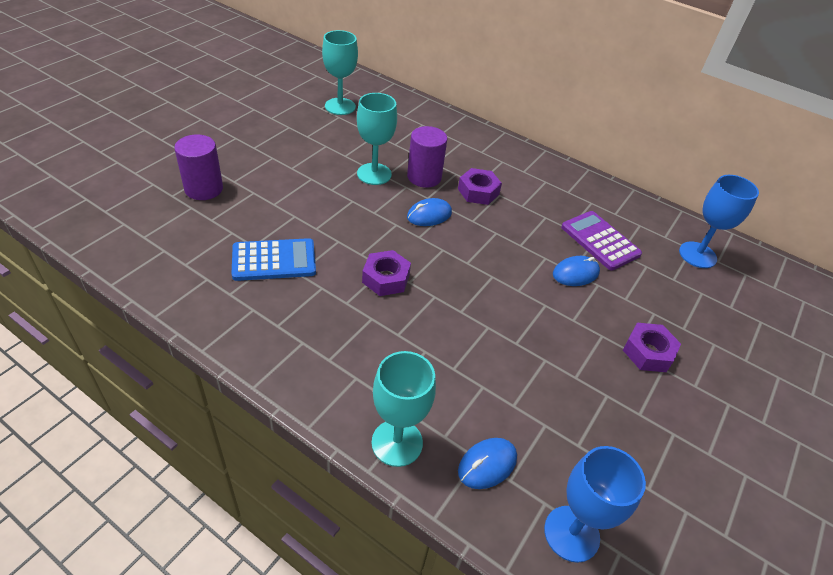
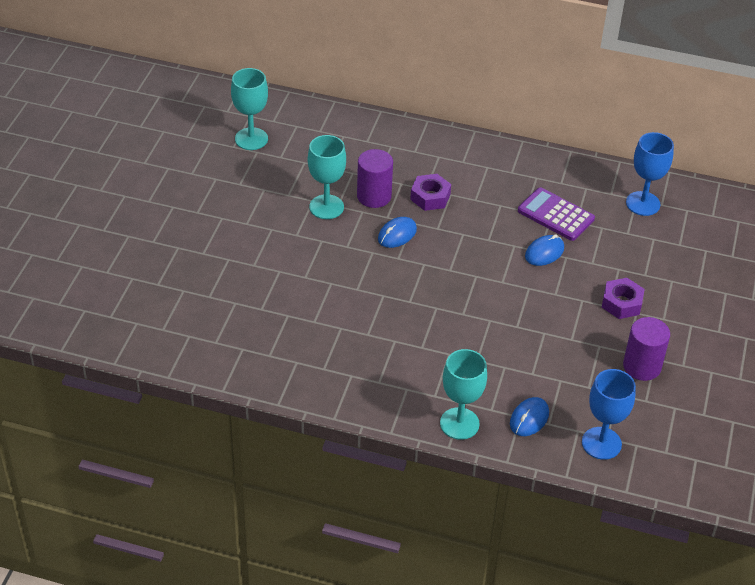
camera: 15 degrees left, 0 degrees up
purple cylinder [174,135,223,200] -> purple cylinder moved to [623,317,670,381]
blue calculator [232,238,316,281] -> none
purple nut [362,250,411,296] -> none

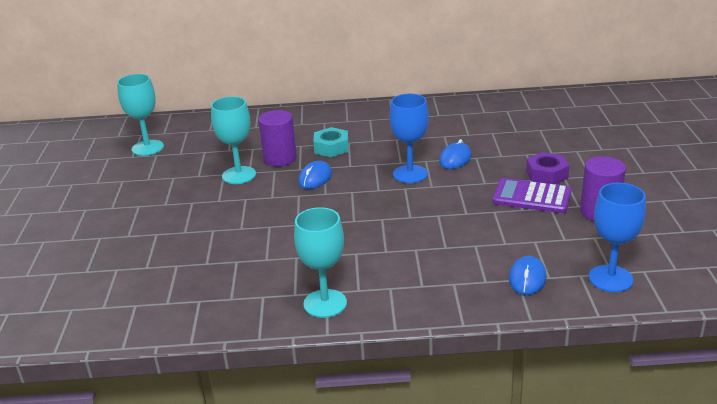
camera: 15 degrees left, 15 degrees down
purple nut [410,174,451,211] -> turquoise nut [313,127,349,157]
turquoise goblet [440,349,487,440] -> turquoise goblet moved to [294,207,347,318]
purple calculator [518,187,595,241] -> purple calculator moved to [492,178,572,213]
blue goblet [626,132,674,216] -> blue goblet moved to [389,94,429,183]

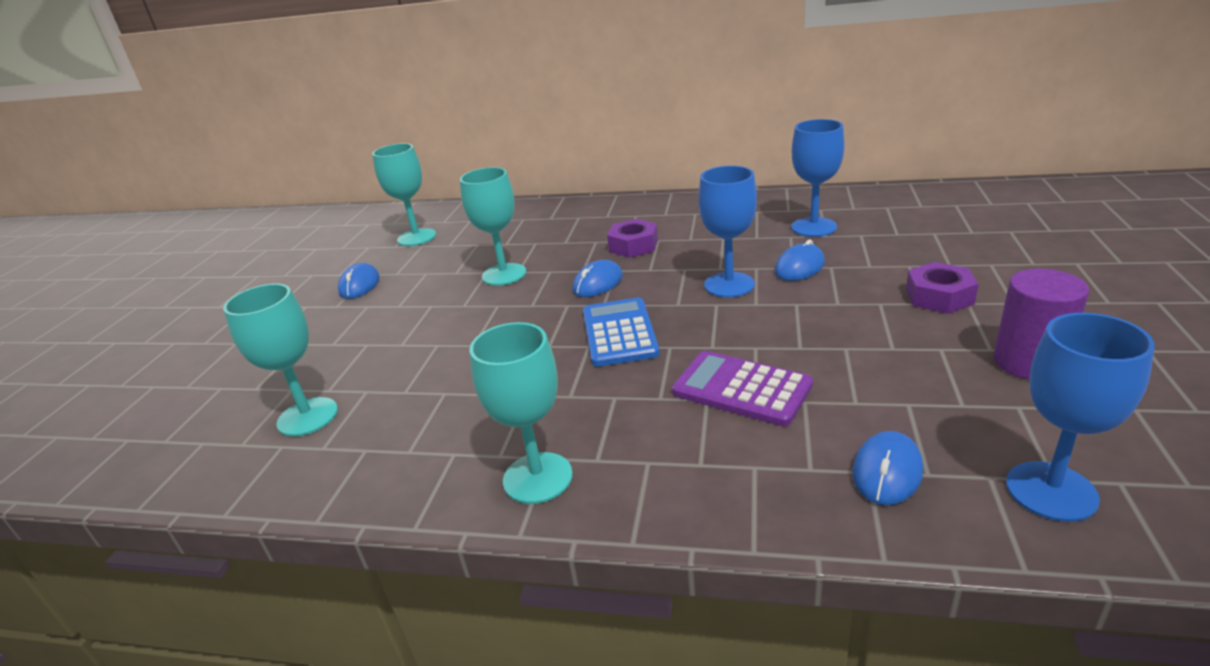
camera: 15 degrees right, 0 degrees up
purple cylinder [258,110,297,167] -> none
turquoise nut [313,127,349,157] -> purple nut [607,219,658,258]
purple calculator [492,178,572,213] -> purple calculator moved to [672,351,813,426]
none -> turquoise goblet [223,283,338,437]
none -> blue mouse [338,263,380,299]
none -> blue calculator [583,298,660,367]
none -> blue goblet [791,119,845,237]

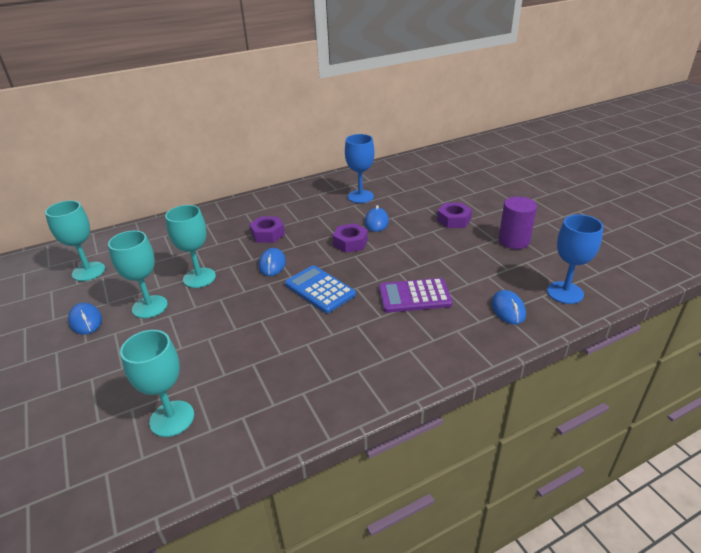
camera: 40 degrees left, 5 degrees up
turquoise goblet [470,322,573,504] -> turquoise goblet moved to [108,231,168,318]
blue goblet [698,166,757,297] -> purple nut [333,223,368,253]

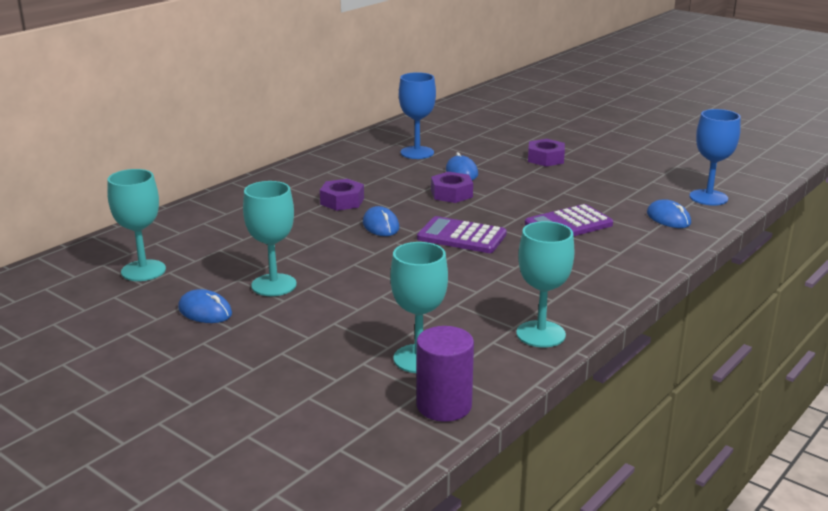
camera: 25 degrees left, 10 degrees down
turquoise goblet [165,205,216,288] -> turquoise goblet moved to [516,221,575,347]
blue calculator [285,265,356,313] -> purple calculator [417,216,507,253]
purple cylinder [499,197,537,249] -> purple cylinder moved to [416,326,474,422]

